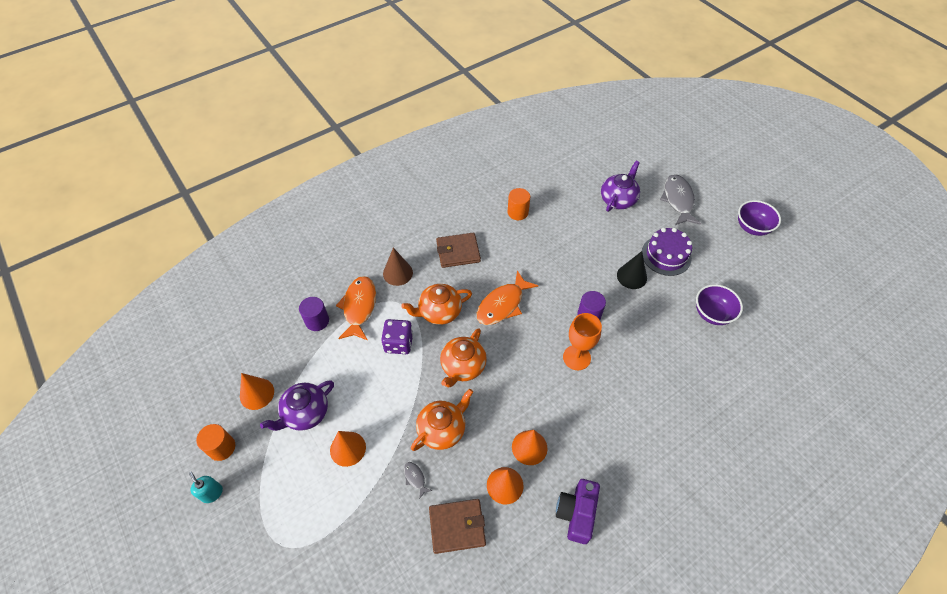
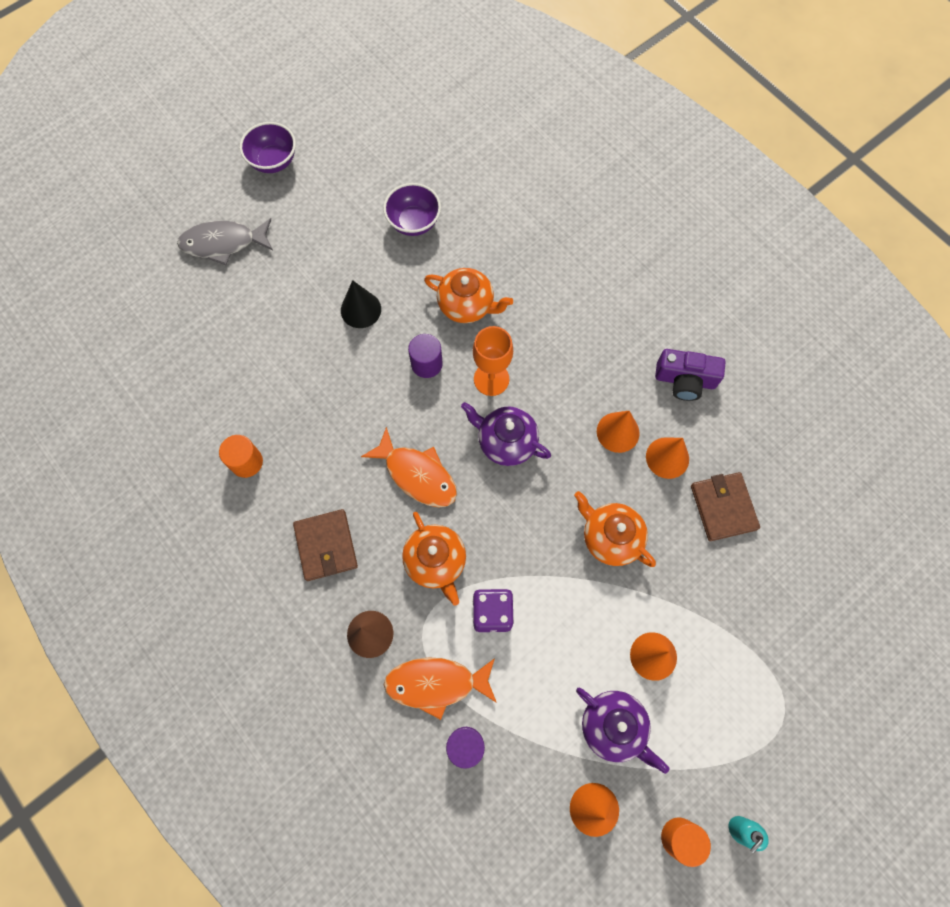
camera: 95 degrees left, 15 degrees up
grey fish [404,462,432,499] -> none
orange teapot [440,328,487,387] -> orange teapot moved to [424,268,513,323]
purple teapot [601,161,640,212] -> purple teapot moved to [461,402,551,466]
purple cake [642,228,692,276] -> none

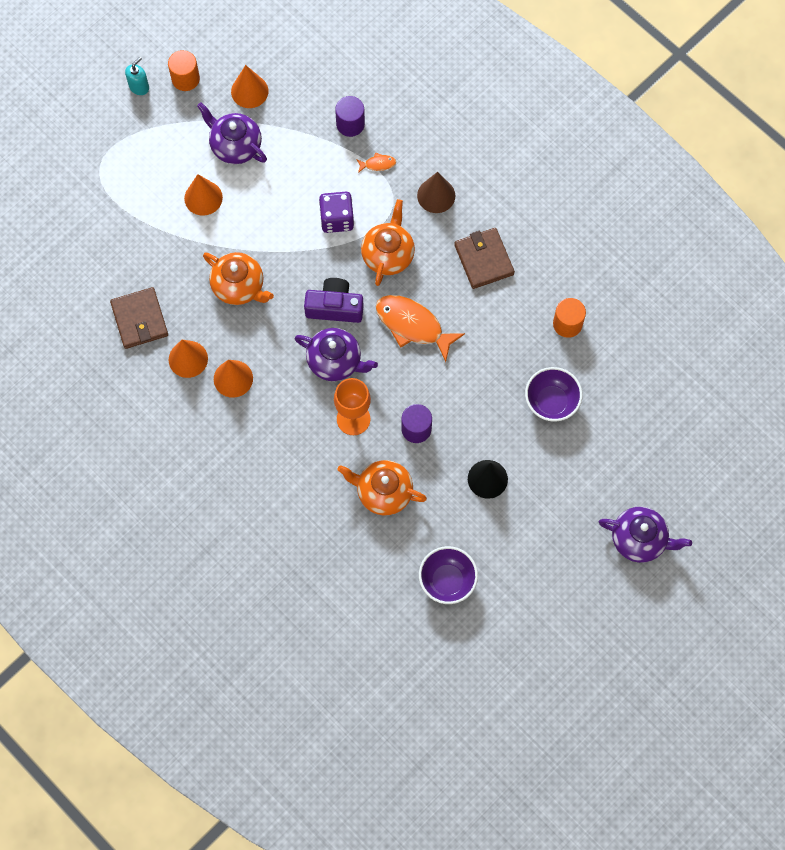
camera: 175 degrees right, 0 degrees up
grey fish [177,218,273,265] -> purple teapot [599,507,692,563]
purple bowl [240,122,296,173] -> purple bowl moved to [525,367,583,422]
orange fish [384,657,497,720] -> orange fish [356,152,396,173], size x0.44
orange teapot [402,512,466,606] -> orange teapot turned 45 degrees clockwise [361,199,415,286]
purple camera [655,349,726,401] -> purple camera moved to [304,278,364,323]

